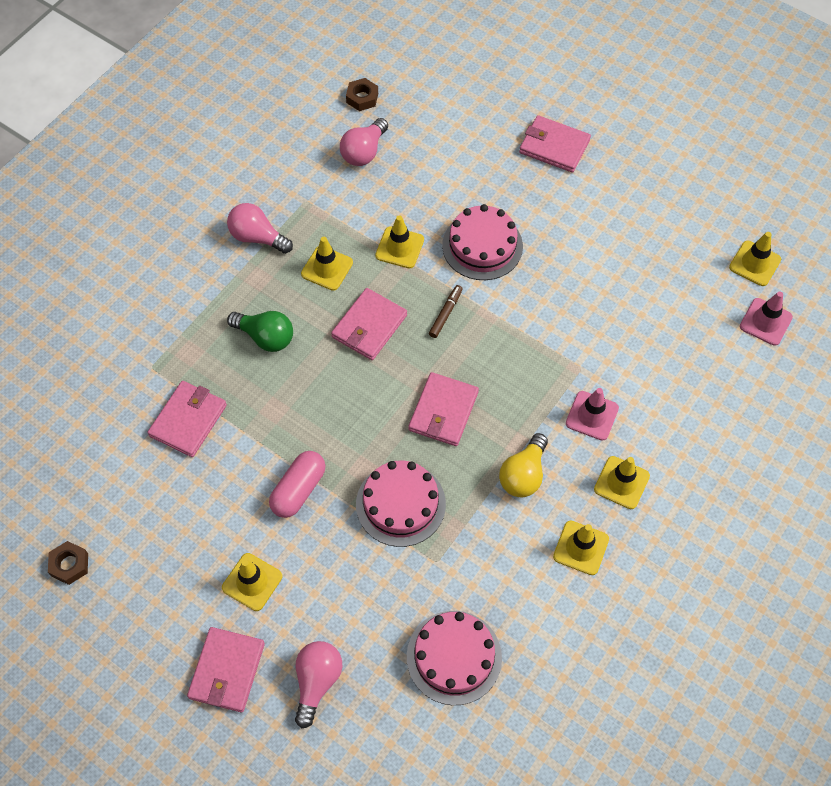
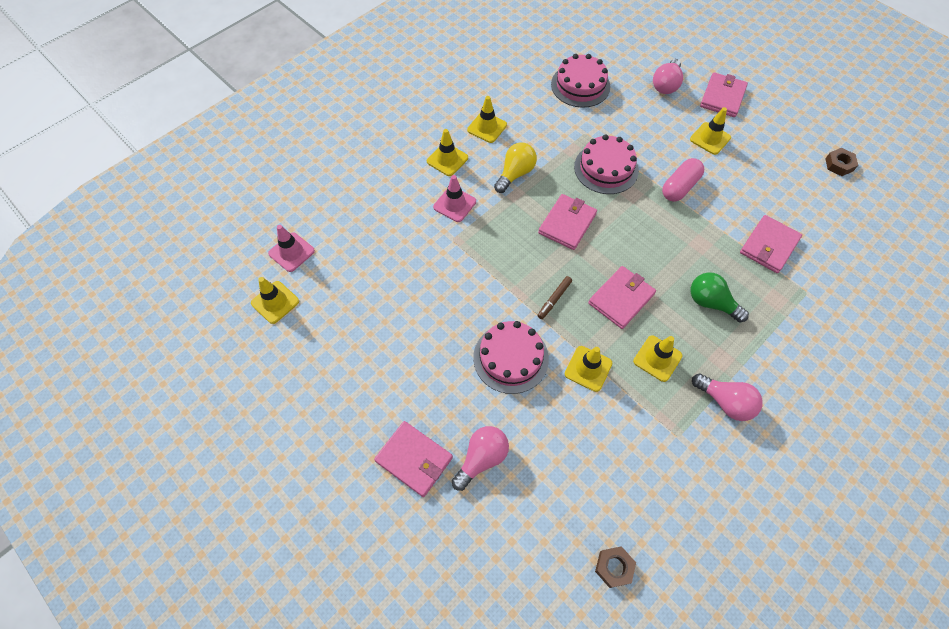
camera: 170 degrees left, 0 degrees up
pink light bulb [340,118,388,166] -> pink light bulb moved to [452,426,509,491]

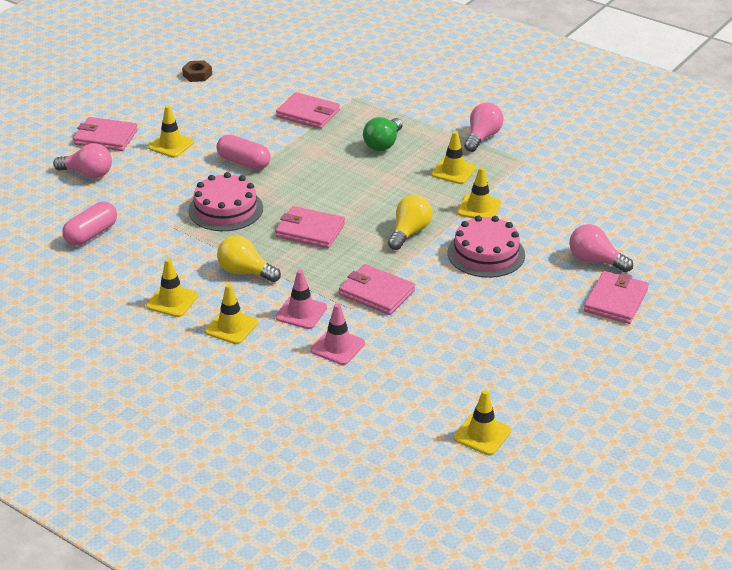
camera: 100 degrees left, 25 degrees down
pink traffic cone [268,225,315,272] -> pink traffic cone moved to [311,303,365,365]
brown marker [537,276,572,319] -> yellow light bulb [388,195,433,250]
pink cake [551,54,610,108] -> pink capsule [62,202,117,246]
pink wallet [588,266,656,329] -> pink wallet moved to [339,264,415,315]
brown nut [595,546,636,588] -> none

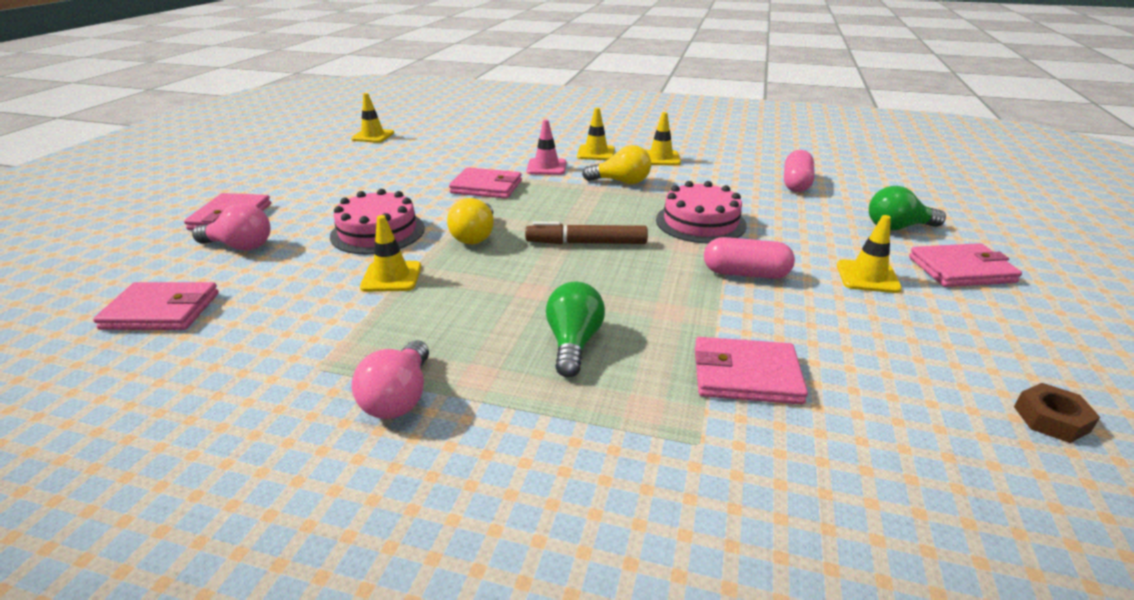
camera: 160 degrees right, 5 degrees down
pink light bulb [53,143,112,178] -> green light bulb [869,186,946,231]
pink wallet [275,206,345,248] -> pink wallet moved to [93,282,219,330]
pink traffic cone [311,303,365,365] -> none
yellow traffic cone [431,131,476,184] -> none
none -> brown marker [525,222,648,244]

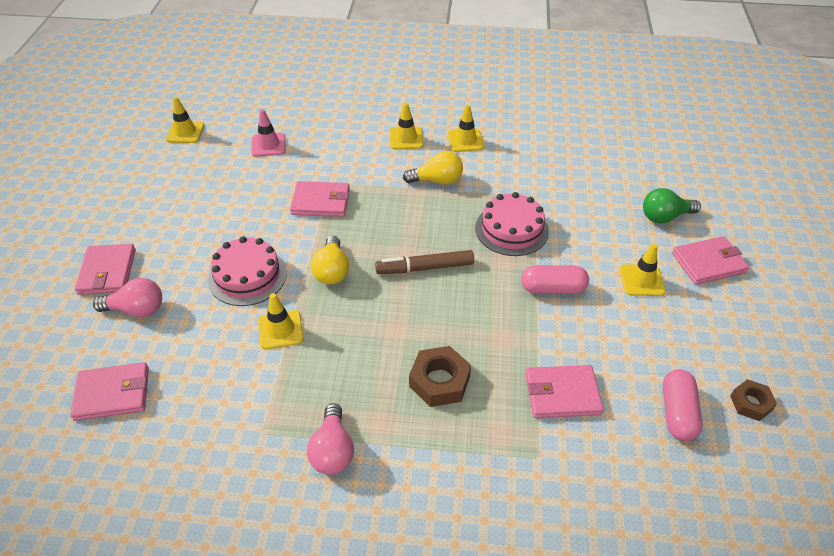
camera: 10 degrees left, 15 degrees up
pink traffic cone [526,120,566,175] -> pink traffic cone moved to [251,109,286,157]
green light bulb [546,282,605,377] -> brown nut [409,346,471,407]
pink capsule [784,150,815,192] -> pink capsule moved to [663,369,703,441]

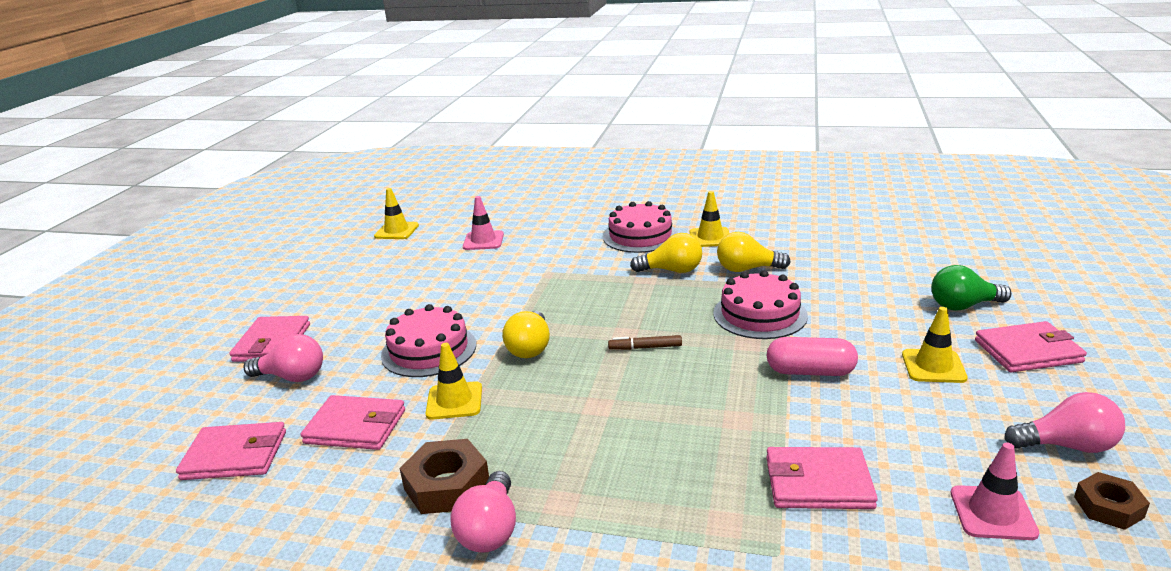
camera: 10 degrees right, 20 degrees down
pink wallet [290,181,350,217] -> pink wallet moved to [301,395,405,450]
brown marker [375,250,474,274] -> brown marker [608,335,682,350], size x0.59
yellow traffic cone [390,103,423,149] -> pink cake [603,201,678,253]
brown nut [409,346,471,407] -> brown nut moved to [399,439,489,514]
pink capsule [663,369,703,441] -> pink traffic cone [951,442,1039,540]
none -> yellow light bulb [717,232,791,272]
none -> pink light bulb [1005,392,1125,453]

